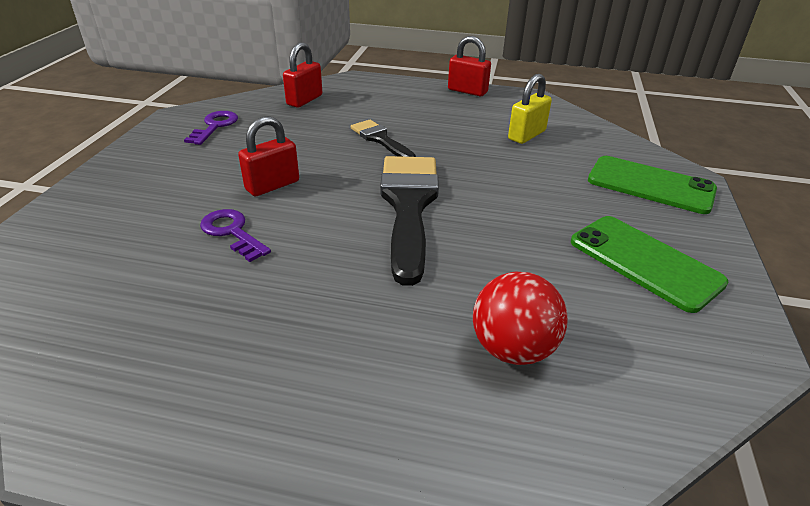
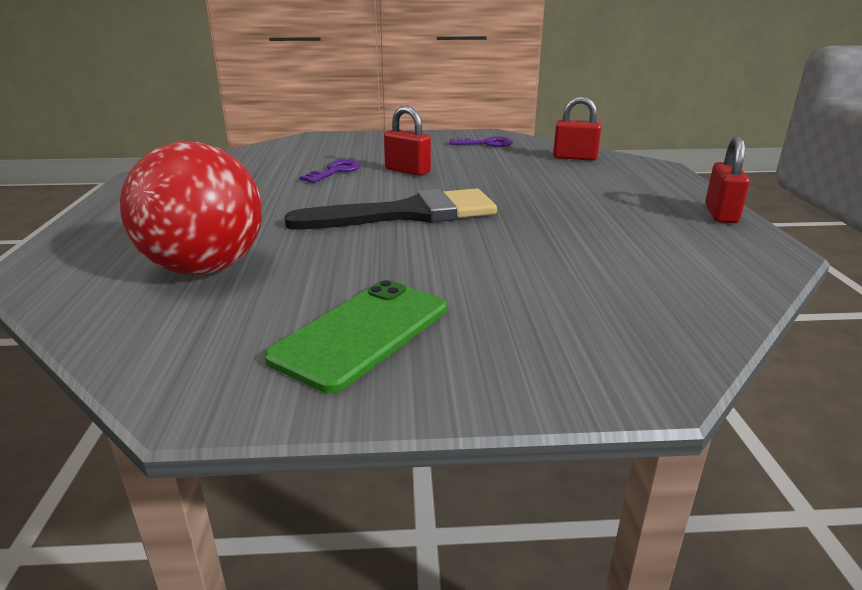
camera: 75 degrees right, 10 degrees down
black brush [351,120,416,157] -> none
red ball [473,272,567,365] -> red ball [120,142,262,275], size x1.56
yellow padlock [508,74,552,144] -> none
green phone [588,156,717,214] -> none

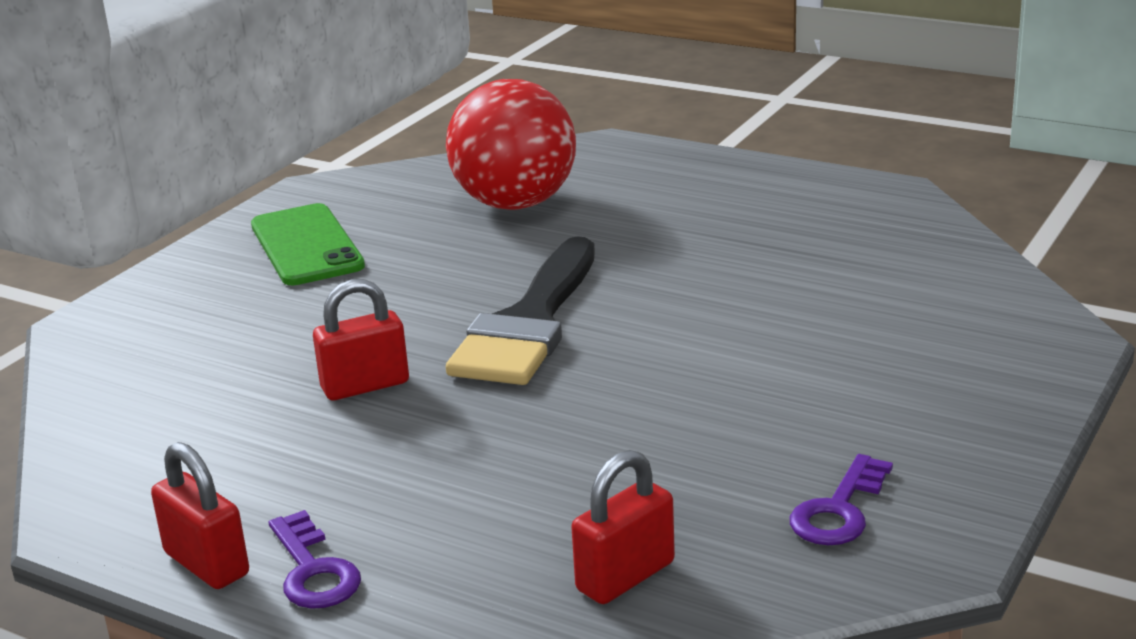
camera: 125 degrees right, 0 degrees up
purple key [299,159,361,183] -> purple key moved to [268,510,361,609]
red padlock [384,106,431,176] -> red padlock moved to [313,279,409,400]

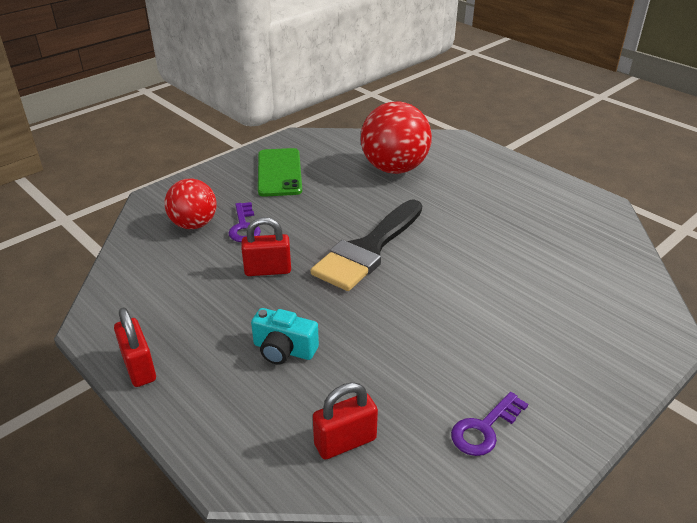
camera: 15 degrees right, 10 degrees up
purple key [268,510,361,609] -> purple key moved to [229,202,261,242]
none -> red ball [165,179,216,229]
none -> turquoise camera [251,308,319,364]

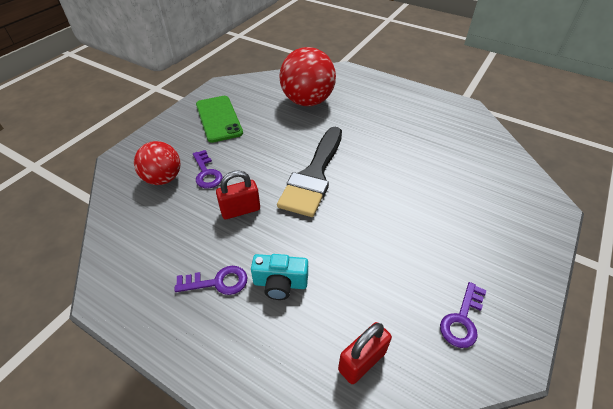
camera: 15 degrees left, 10 degrees up
red padlock [114,308,156,387] -> none
none -> purple key [175,266,247,295]

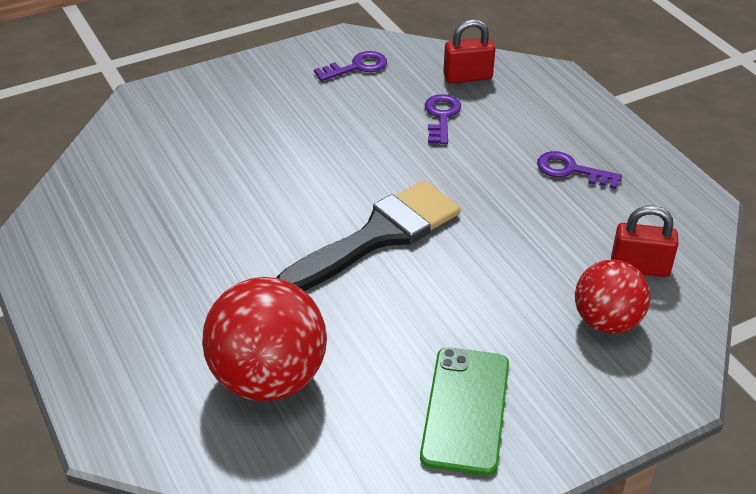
camera: 150 degrees left, 5 degrees down
purple key [193,150,223,188] -> purple key moved to [425,94,461,144]
red padlock [216,170,260,219] -> red padlock moved to [611,205,678,277]
turquoise camera [251,254,308,300] -> none

